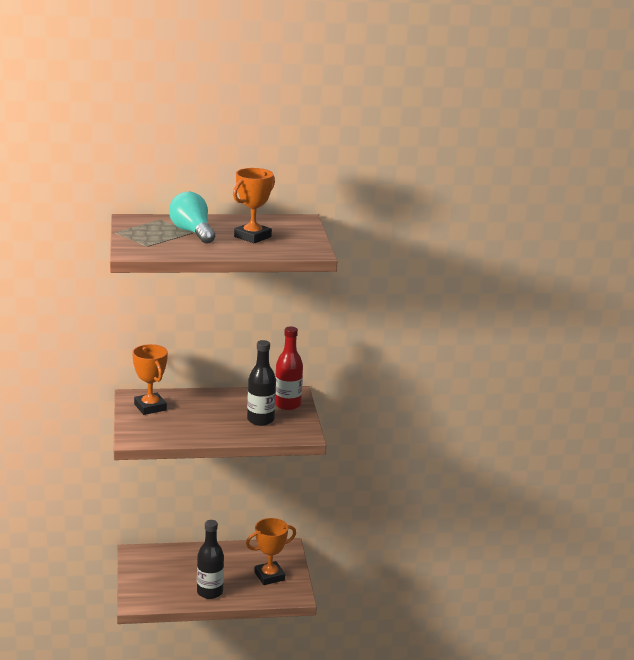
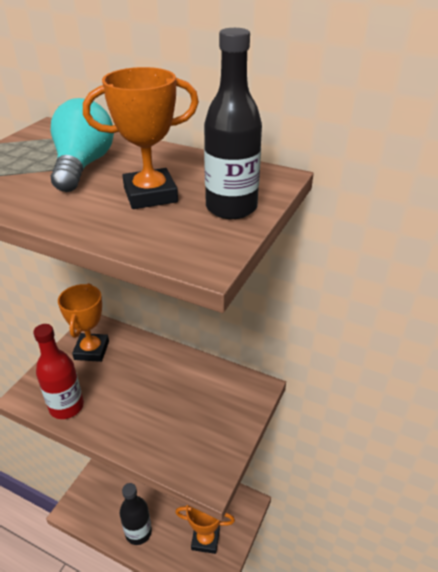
camera: 35 degrees right, 15 degrees up
black bottle [247,340,276,426] -> black bottle moved to [204,28,262,219]
red bottle [275,326,303,410] -> red bottle moved to [33,324,84,419]

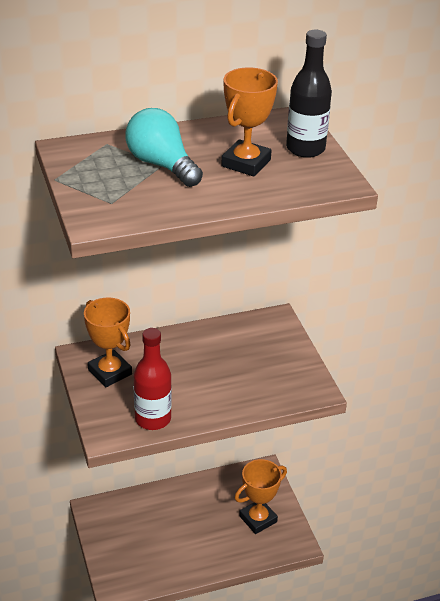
camera: 45 degrees left, 0 degrees up
black bottle [120,483,152,545] -> none

